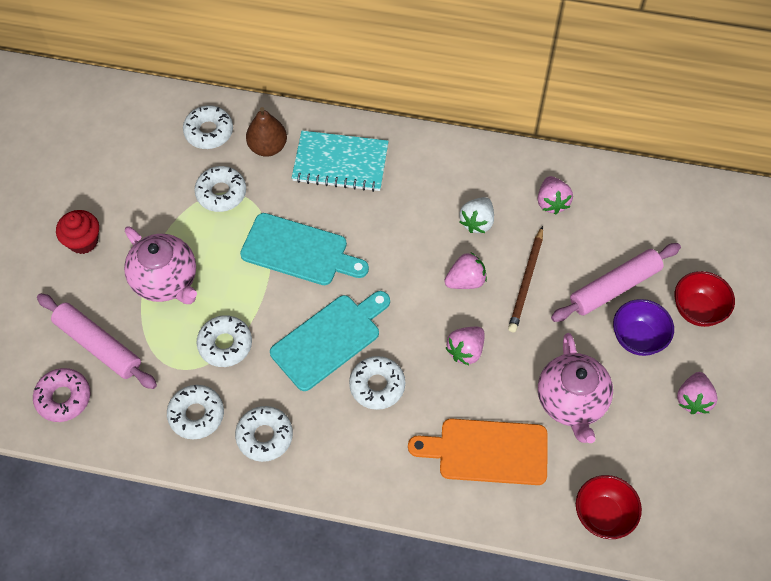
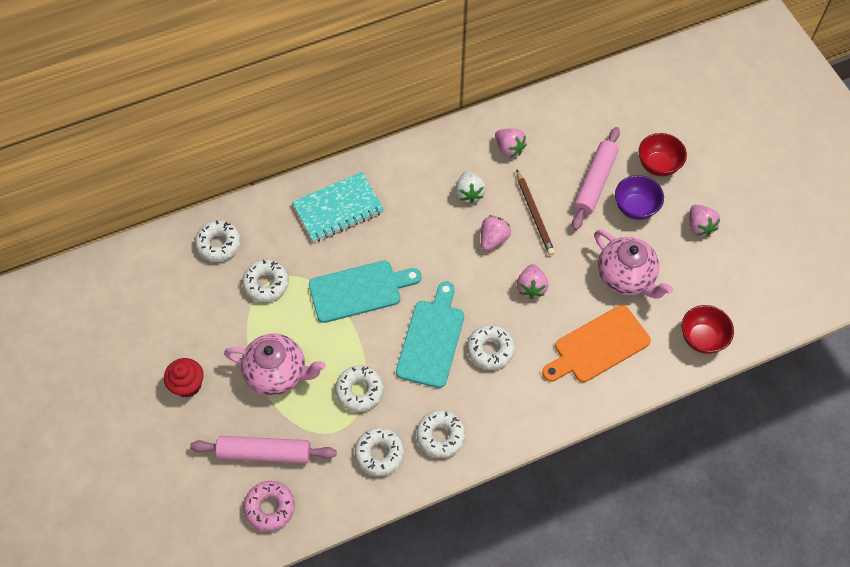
camera: 35 degrees left, 0 degrees up
brown pear [246,107,287,157] -> none

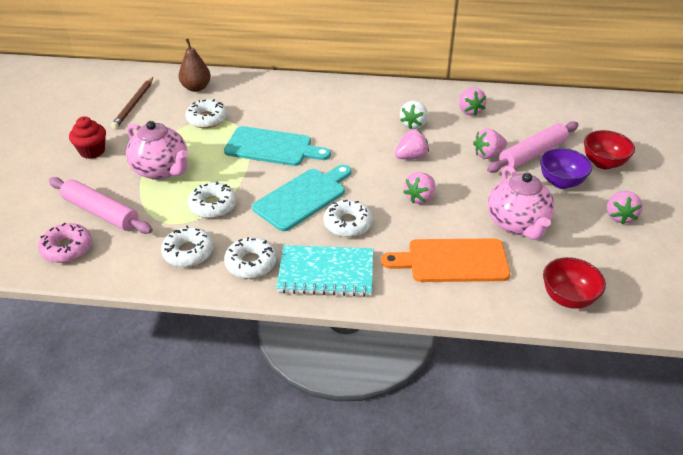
camera: 30 degrees right, 20 degrees down
white donut [195,220,241,262] -> brown pear [179,39,211,92]
turquoise notebook [292,172,384,243] -> turquoise notebook moved to [277,245,373,297]
brown pencil [516,169,555,256] -> brown pencil moved to [111,77,153,129]
none -> pink strawberry [473,129,507,159]

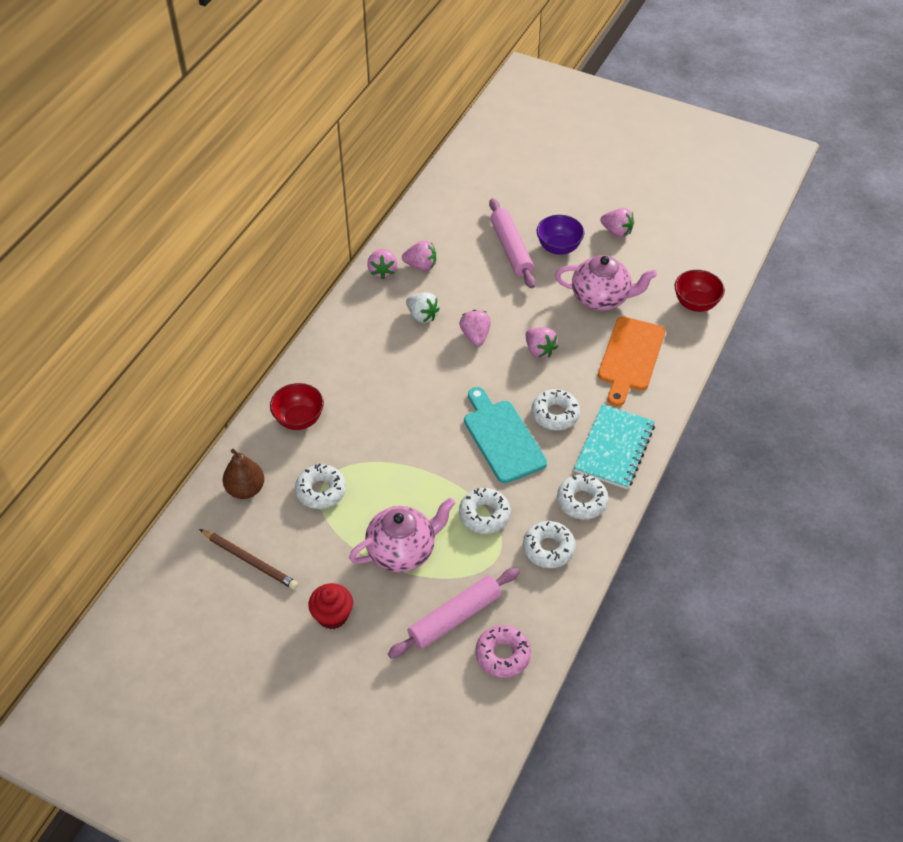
camera: 70 degrees left, 10 degrees up
turquoise cutting board [224,126,331,166] -> none
pink strawberry [473,129,507,159] -> pink strawberry moved to [367,249,398,279]
red bowl [584,130,635,169] -> red bowl moved to [270,383,324,430]

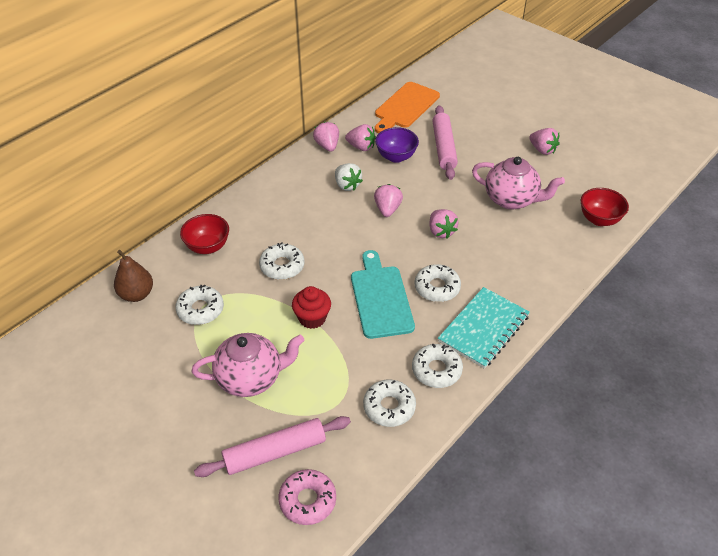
camera: 15 degrees right, 5 degrees down
brown pencil [199,529,298,589] -> none
red cupcake [308,583,353,629] -> red cupcake moved to [292,286,331,329]
pink strawberry [367,249,398,279] -> pink strawberry turned 150 degrees clockwise [313,122,339,152]
white donut [459,488,511,534] -> white donut moved to [259,242,305,280]
purple bowl [537,215,585,255] -> purple bowl moved to [375,127,419,163]
orange cutting board [598,317,665,406] -> orange cutting board moved to [375,82,440,133]

